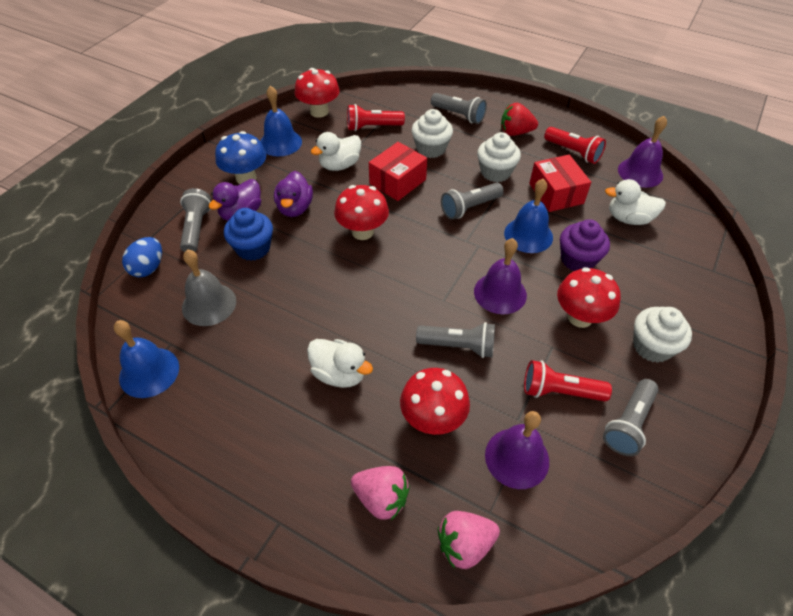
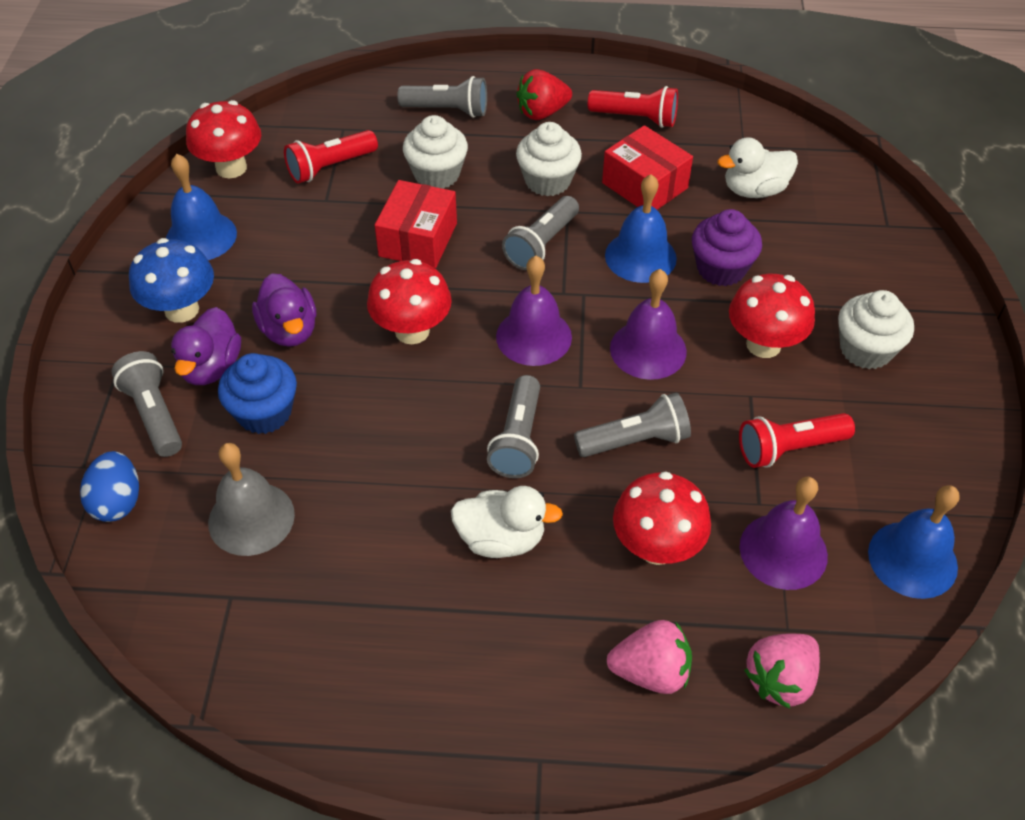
camera: 25 degrees left, 0 degrees up
blue bell [114,320,179,398] -> blue bell moved to [868,485,959,599]
white duck [311,132,361,171] -> none
grey flashlight [603,379,659,456] -> grey flashlight moved to [487,375,540,478]
purple bell [618,116,667,188] -> purple bell moved to [496,256,572,366]

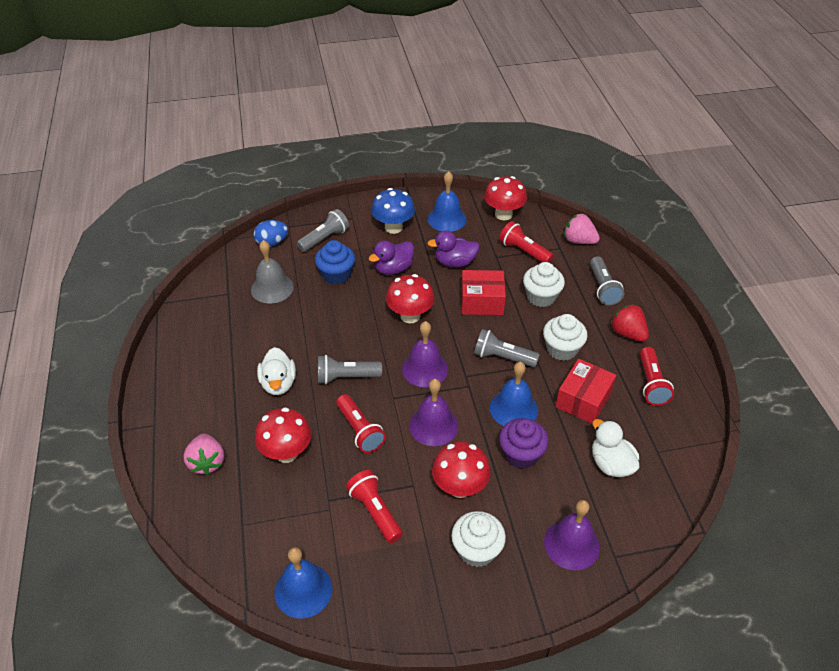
camera: 75 degrees right, 5 degrees down
purple duck [171,307,241,385] -> purple duck moved to [427,230,480,267]
grey flashlight [574,392,691,457] -> red flashlight [336,394,386,453]
purple bell [740,477,828,590] -> purple bell moved to [544,500,600,570]
pink strawberry [744,634,820,709] -> pink strawberry moved to [564,214,600,244]

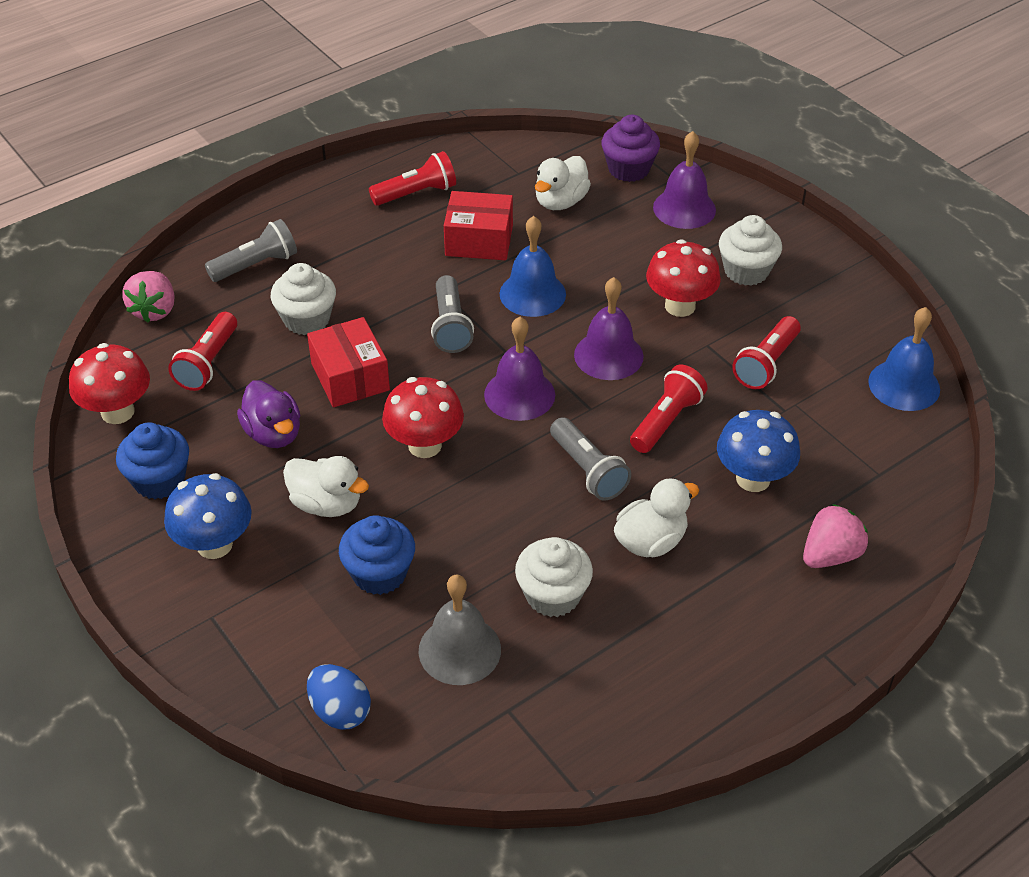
camera: 115 degrees left, 0 degrees up
red mushroom [255,407,312,463] -> blue mushroom [717,410,800,492]
grey flashlight [297,209,349,252] -> none
purple duck [368,240,414,275] -> white duck [283,456,369,517]
blue bell [428,171,467,232] -> blue cupcake [116,422,189,499]
purple cupcake [499,418,549,469] -> purple cupcake moved to [601,115,660,182]
white cupcake [543,314,588,361] -> white cupcake moved to [515,537,593,617]
red strawberry [611,304,649,342] -> none

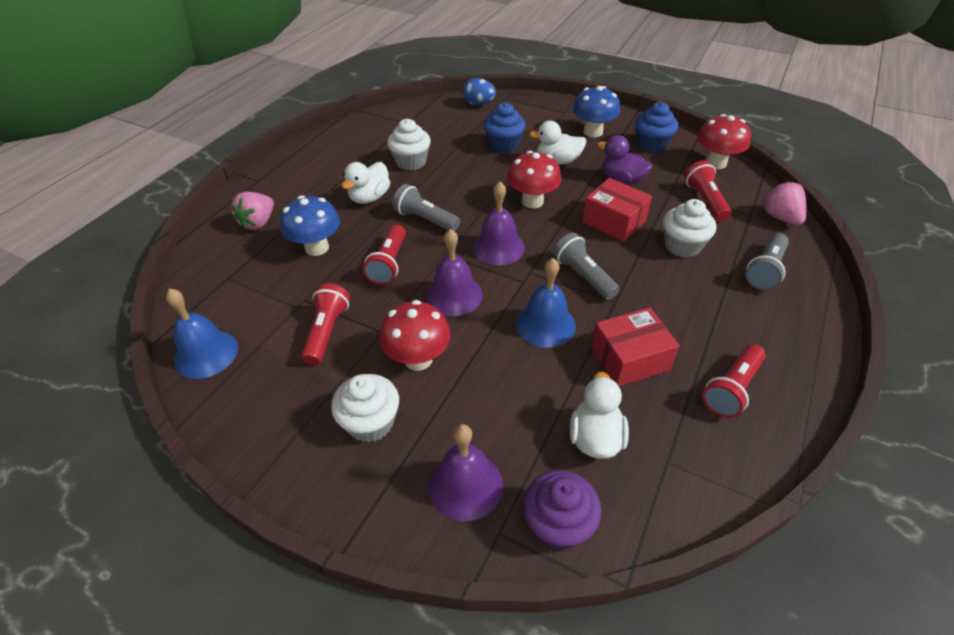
camera: 155 degrees right, 0 degrees up
grey bell [418,574,501,685] -> none

